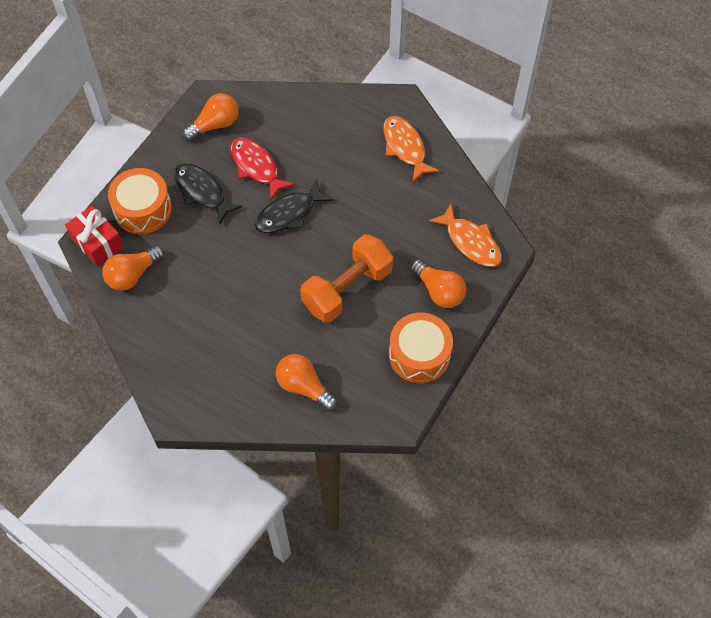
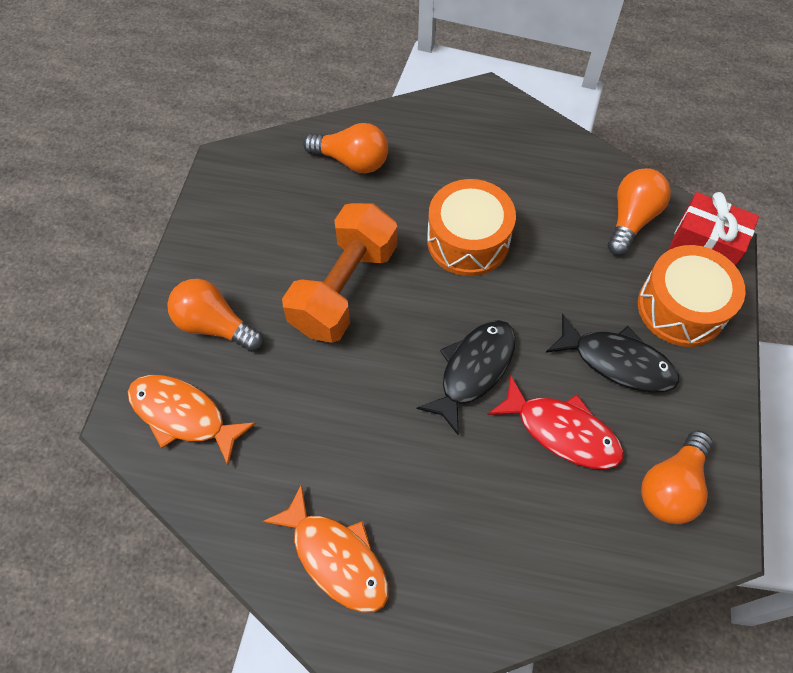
camera: 160 degrees right, 0 degrees up
orange drum [389,313,453,383] -> orange drum moved to [427,179,516,276]

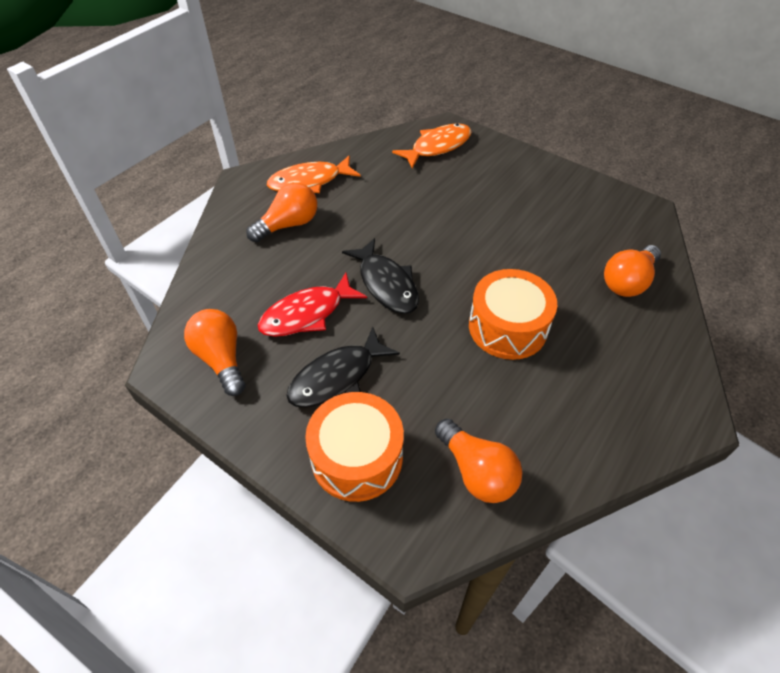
camera: 115 degrees right, 10 degrees down
orange light bulb [167,279,263,352] -> orange light bulb moved to [246,182,317,242]
orange dumbbell [282,203,397,343] -> none
red gift [669,192,759,266] -> none

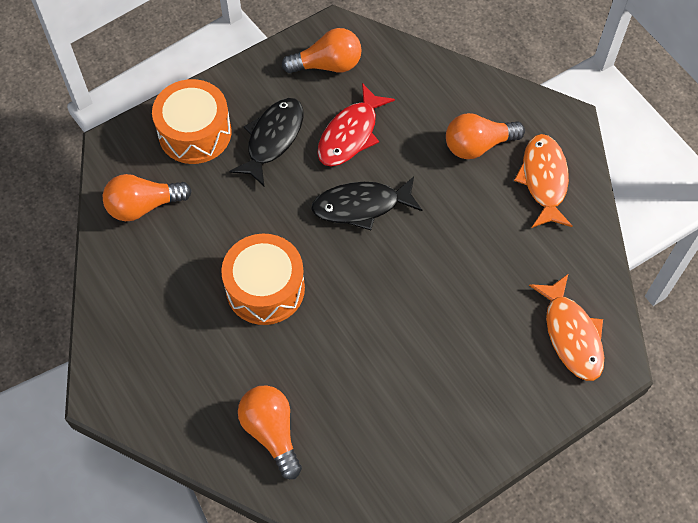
camera: 110 degrees right, 10 degrees up
orange light bulb [246,182,317,242] -> orange light bulb turned 90 degrees clockwise [446,113,525,159]
red fish [258,273,367,337] -> red fish turned 135 degrees counterclockwise [318,83,395,166]
black fish [286,327,400,408] -> black fish turned 45 degrees clockwise [229,98,303,187]

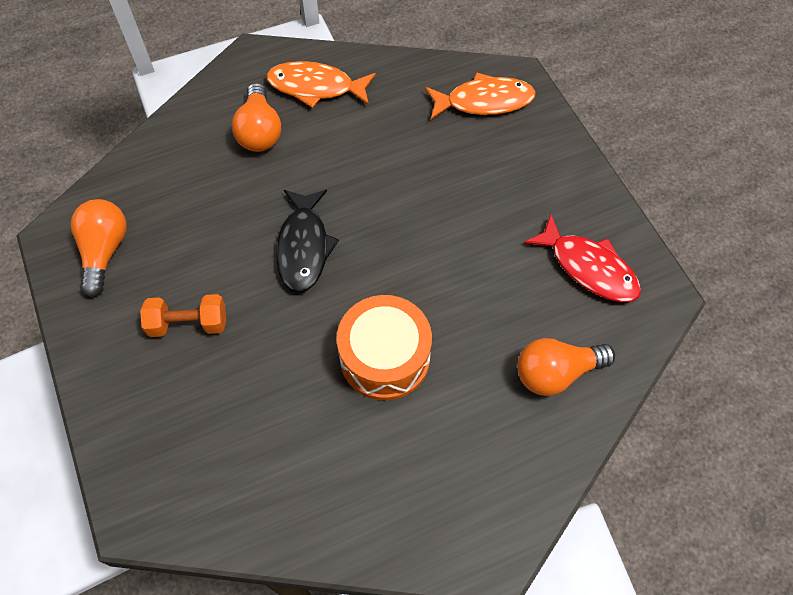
camera: 80 degrees left, 0 degrees up
orange light bulb [103,174,192,221] -> none
orange drum [152,79,232,164] -> none
black fish [229,98,303,187] -> orange dumbbell [140,294,226,337]
red fish [318,83,395,166] -> red fish moved to [524,214,641,302]

